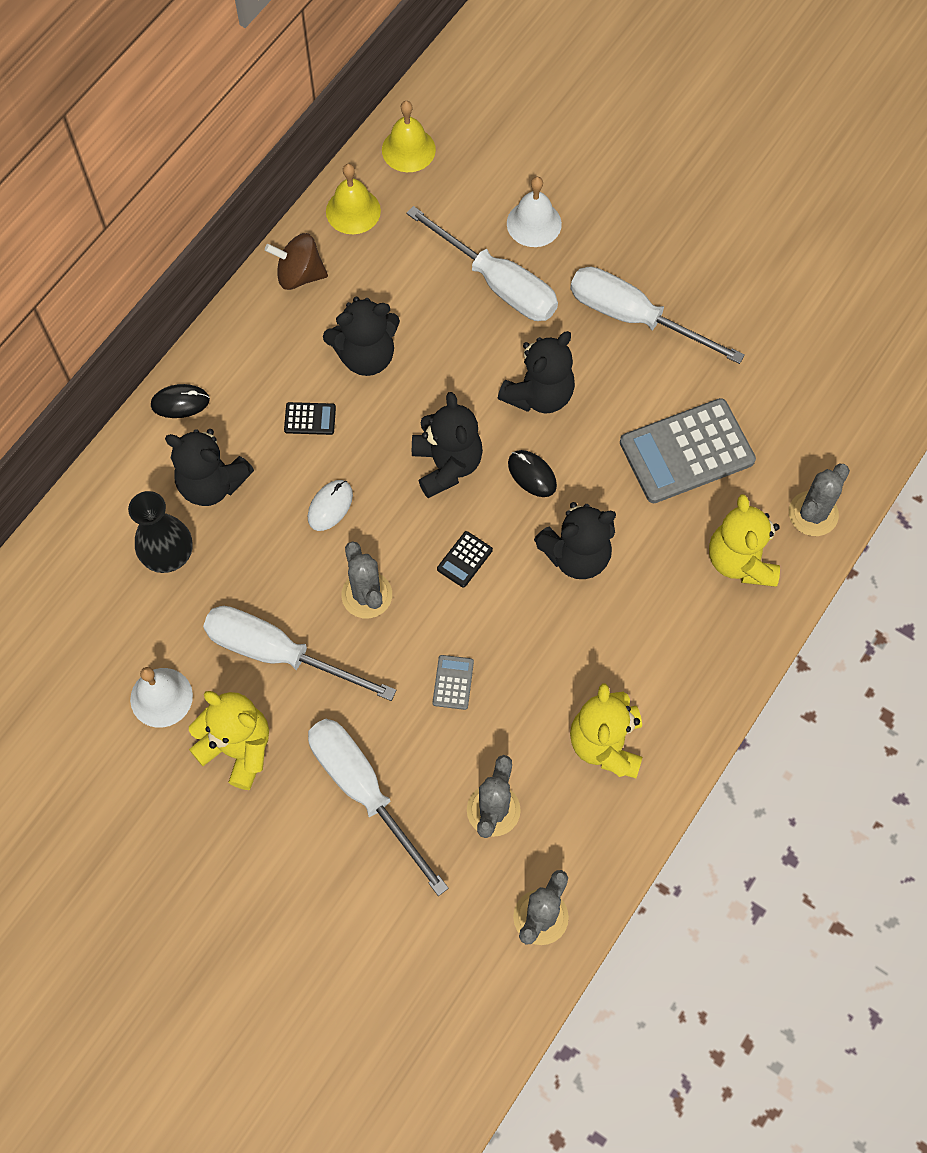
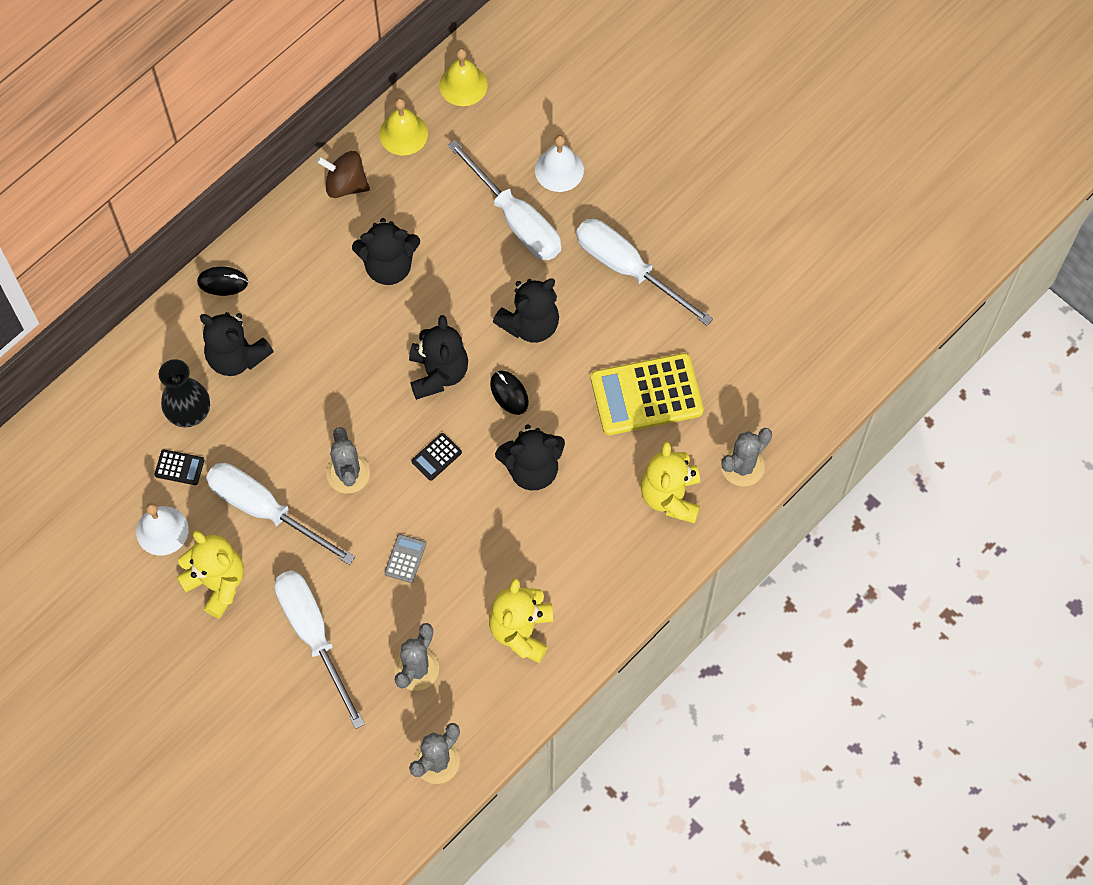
camera: 10 degrees right, 0 degrees up
black calculator [284,402,336,435] -> black calculator moved to [154,450,204,485]
white mouse [308,480,353,531] -> none
grey calculator [620,398,756,503] -> yellow calculator [591,353,704,435]

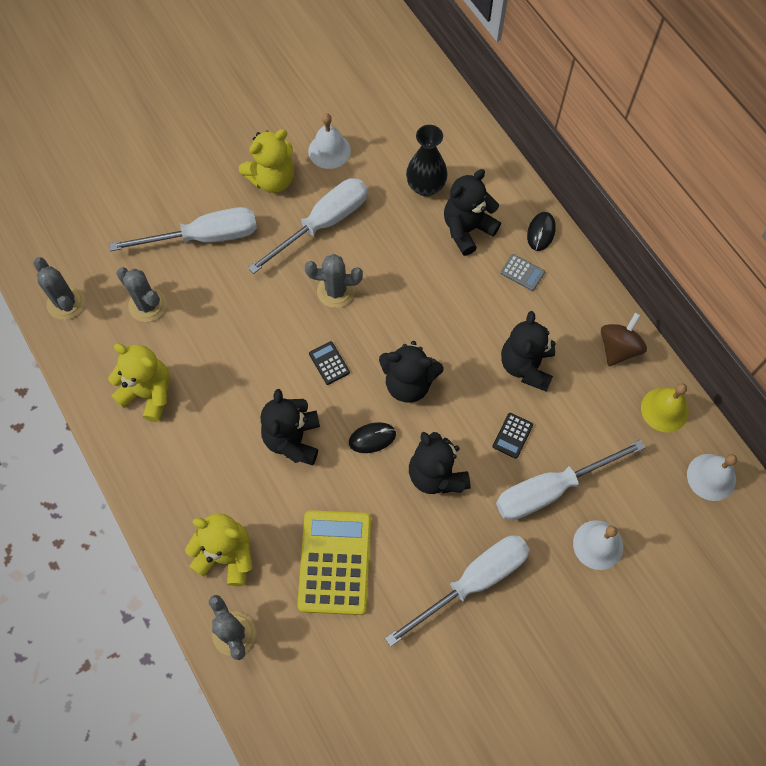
camera: 105 degrees right, 0 degrees up
black calculator [154,450,204,485] -> black calculator moved to [493,413,533,459]
grey calculator [385,534,426,583] -> grey calculator moved to [500,254,545,291]
yellow bell [439,48,488,106] -> white bell [687,454,737,501]

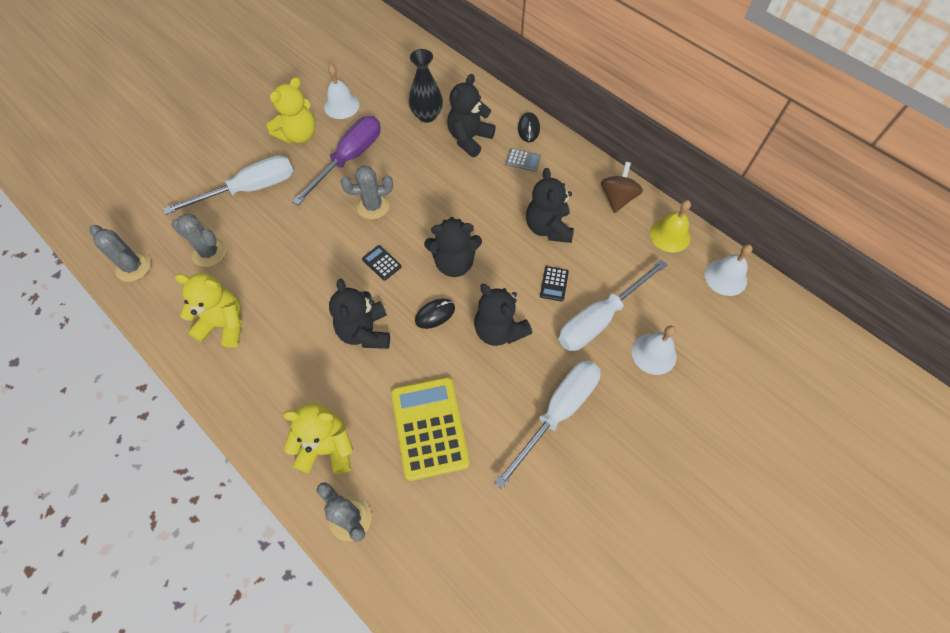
camera: 15 degrees left, 5 degrees down
white screwdriver [248,178,367,274] -> purple screwdriver [292,116,381,205]

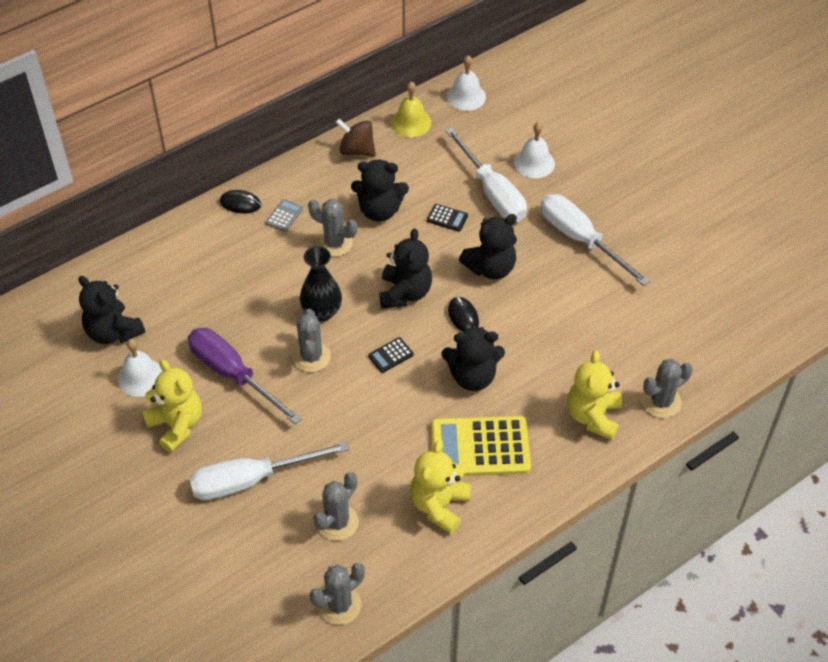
camera: 80 degrees left, 10 degrees down
white screwdriver [163,155,293,215] -> white screwdriver turned 90 degrees counterclockwise [189,442,349,500]
yellow calculator [391,377,469,481] -> yellow calculator moved to [431,416,531,476]
black vase [408,49,443,123] -> black vase moved to [300,246,342,321]
black teddy bear [447,74,496,157] -> black teddy bear moved to [79,276,145,344]
none -> grey cactus [308,199,358,257]

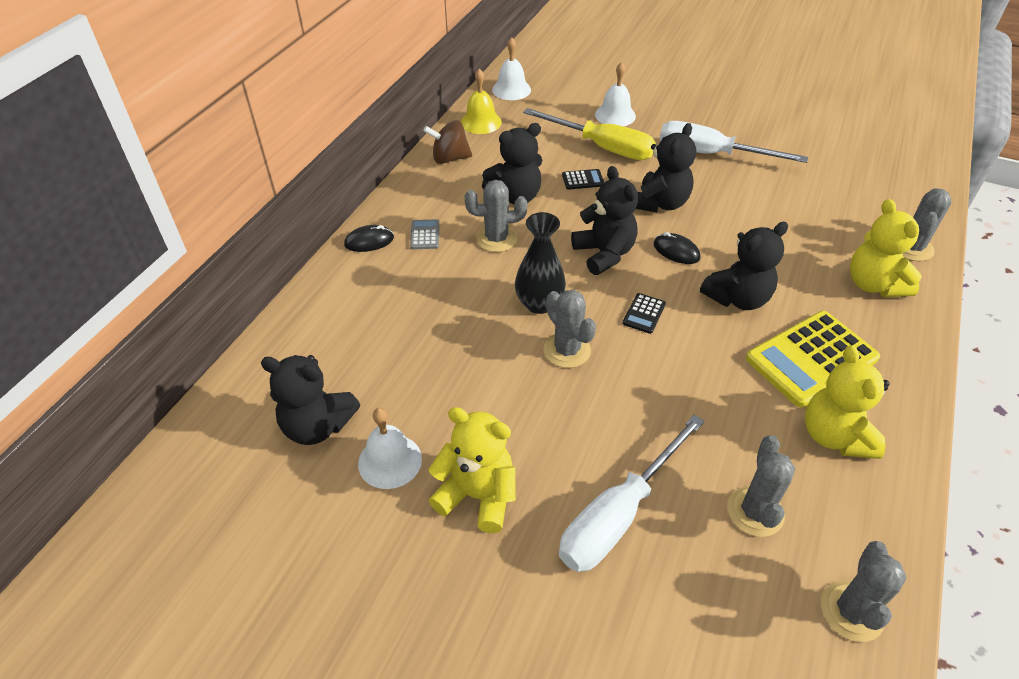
camera: 30 degrees left, 5 degrees down
purple screwdriver [188,328,302,424] -> none
white screwdriver [445,127,527,222] -> yellow screwdriver [523,108,656,160]

